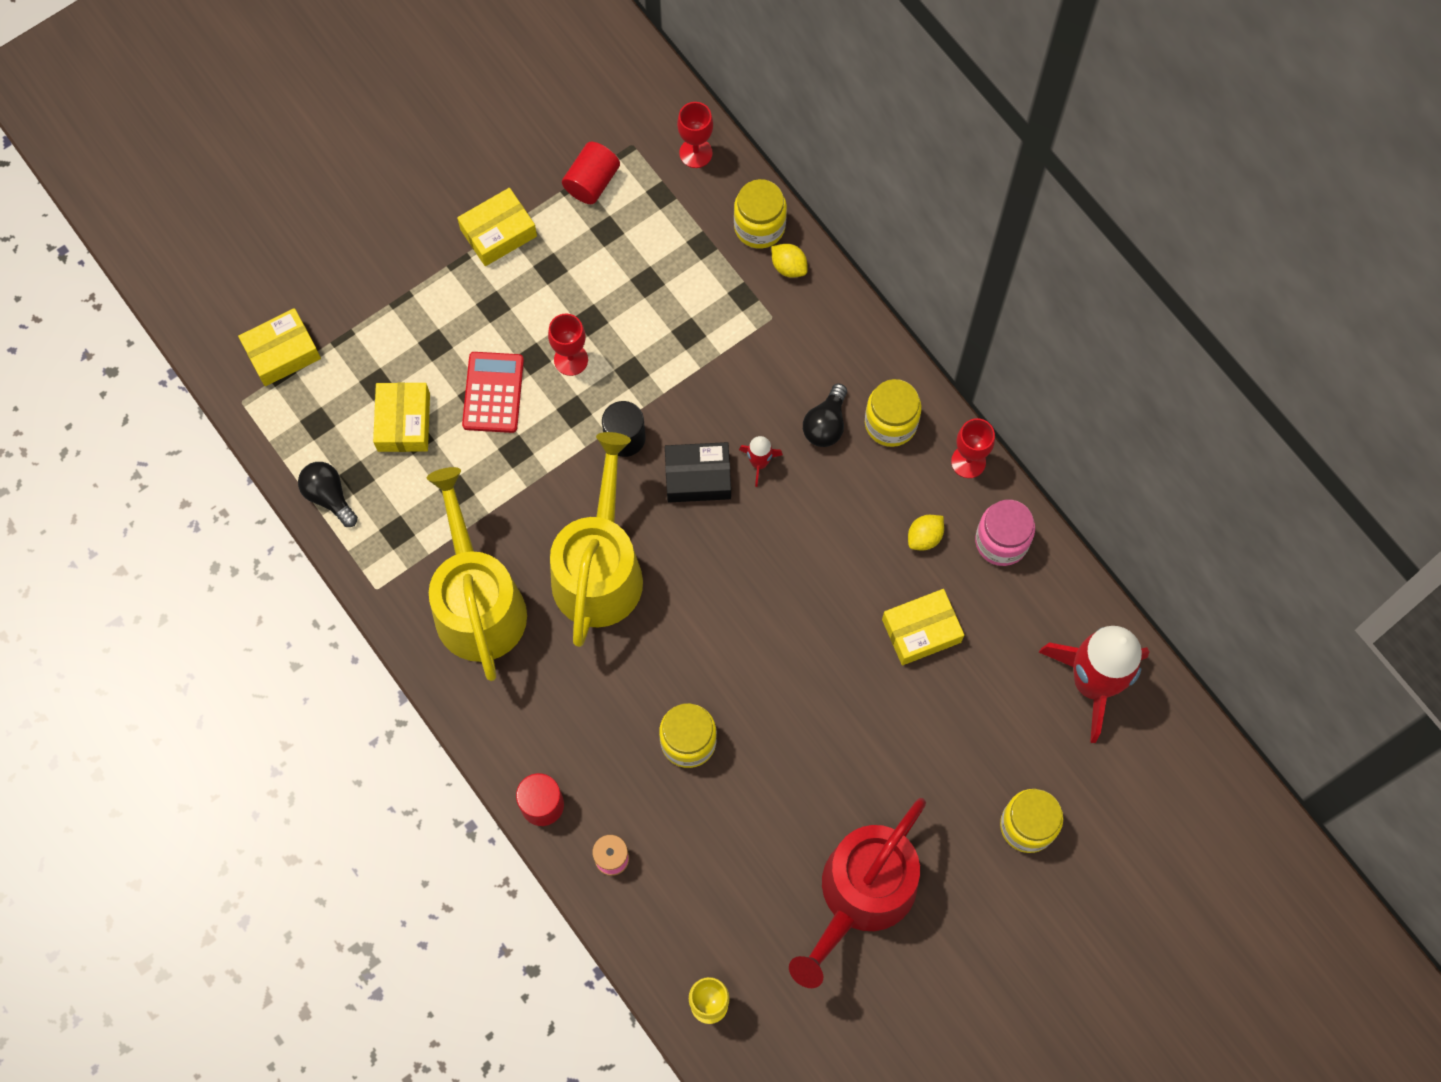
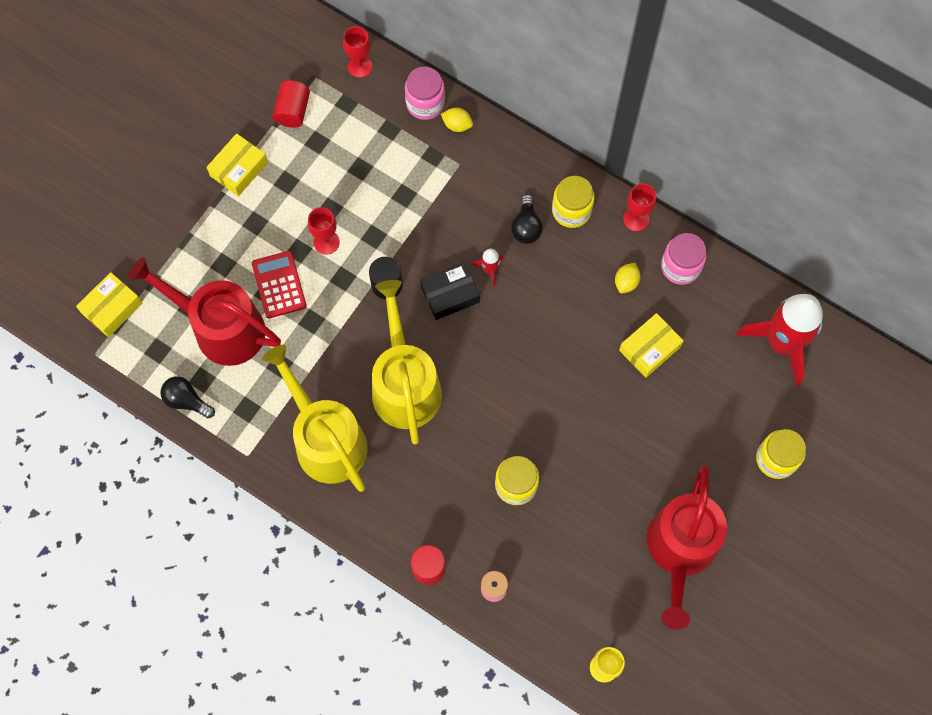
camera: 20 degrees left, 0 degrees up
yellow box [373,383,430,452] -> red watering can [128,257,281,366]
yellow jar [734,179,787,249] -> pink jar [405,67,445,120]

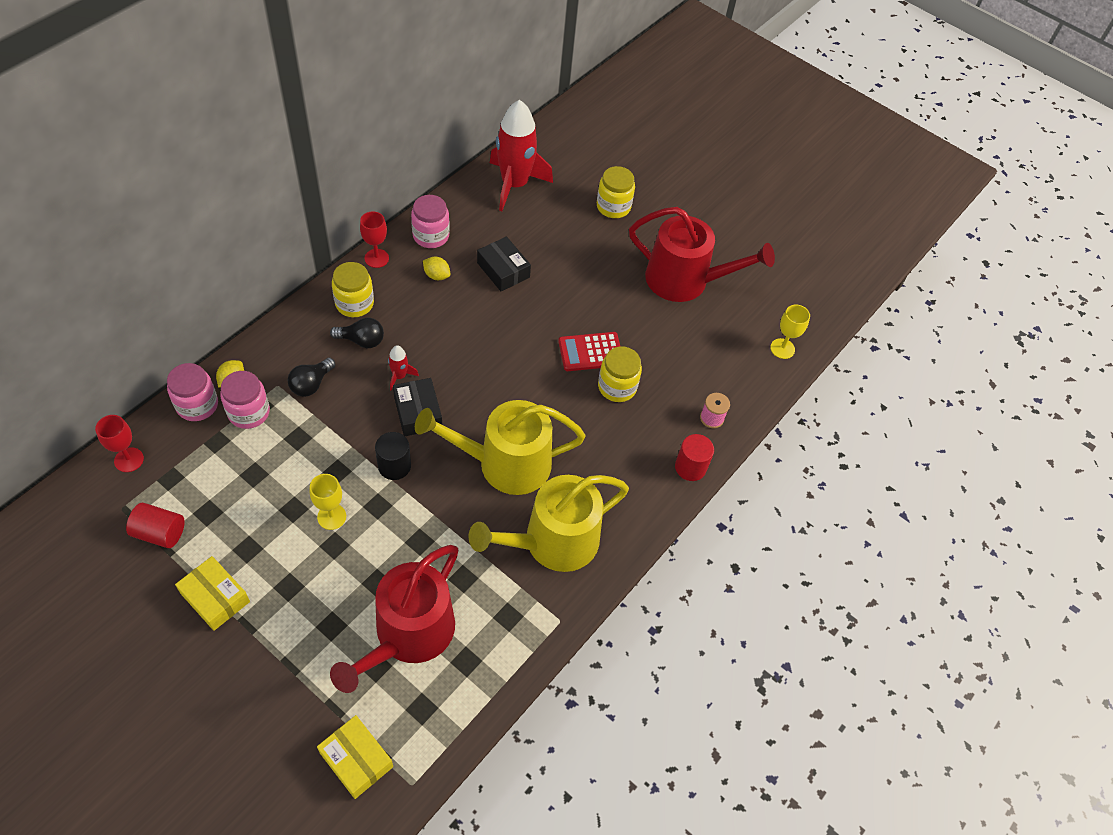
camera: 90 degrees left, 15 degrees down
black light bulb [160,376,215,418] -> black light bulb moved to [288,358,336,397]
red calculator [252,251,307,318] -> red calculator moved to [558,332,620,371]
red goblet [308,207,340,255] -> yellow goblet [310,474,346,530]
yellow box [619,313,684,378] -> black box [477,236,531,291]
none -> pink jar [220,371,270,429]

